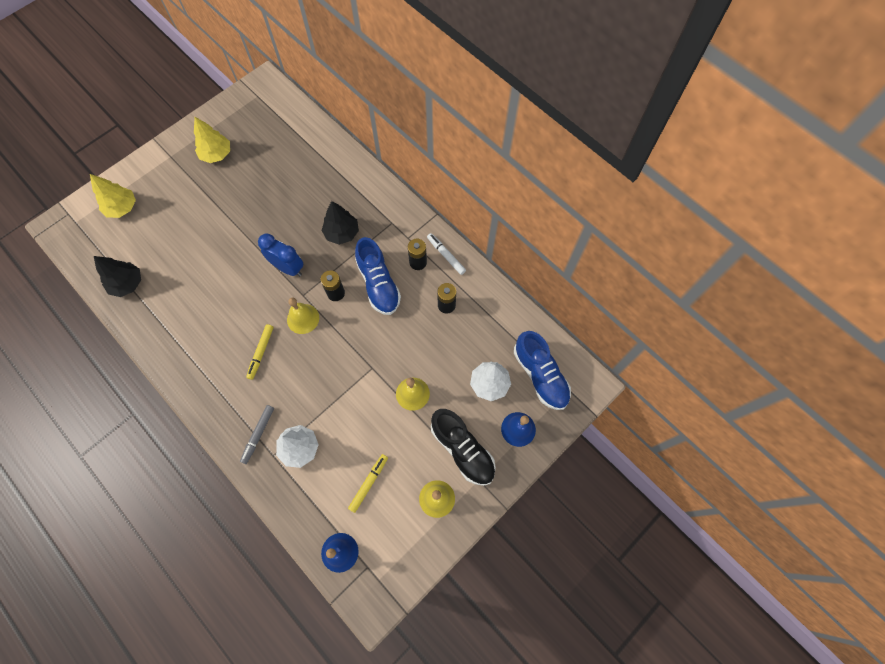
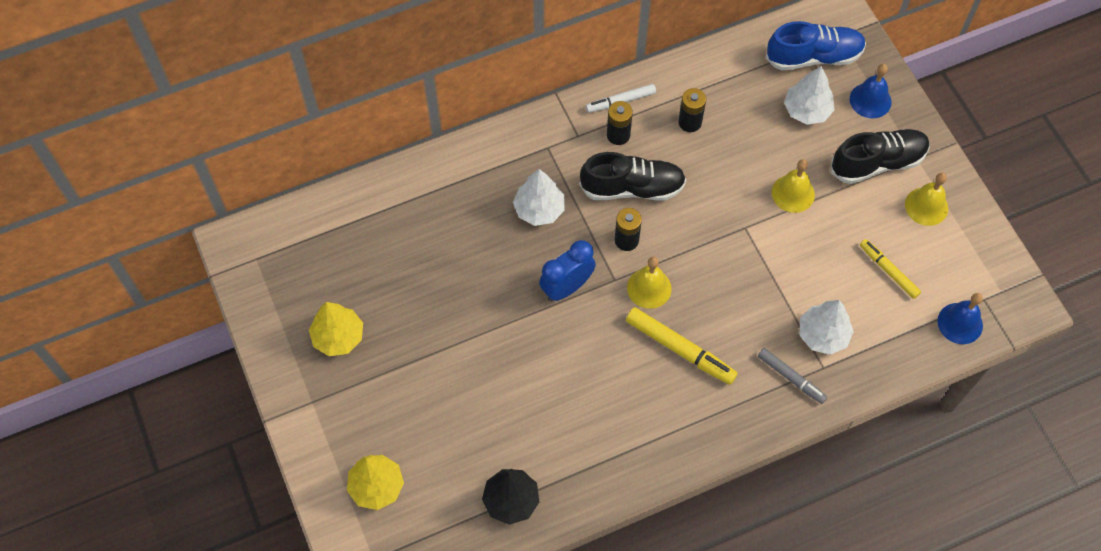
camera: 70 degrees left, 5 degrees down
yellow marker [246,324,274,380] -> yellow marker [626,307,738,385], size x1.56
black tree [322,201,359,245] -> white tree [513,169,564,226]
blue shoe [355,237,401,315] -> black shoe [579,152,686,201]

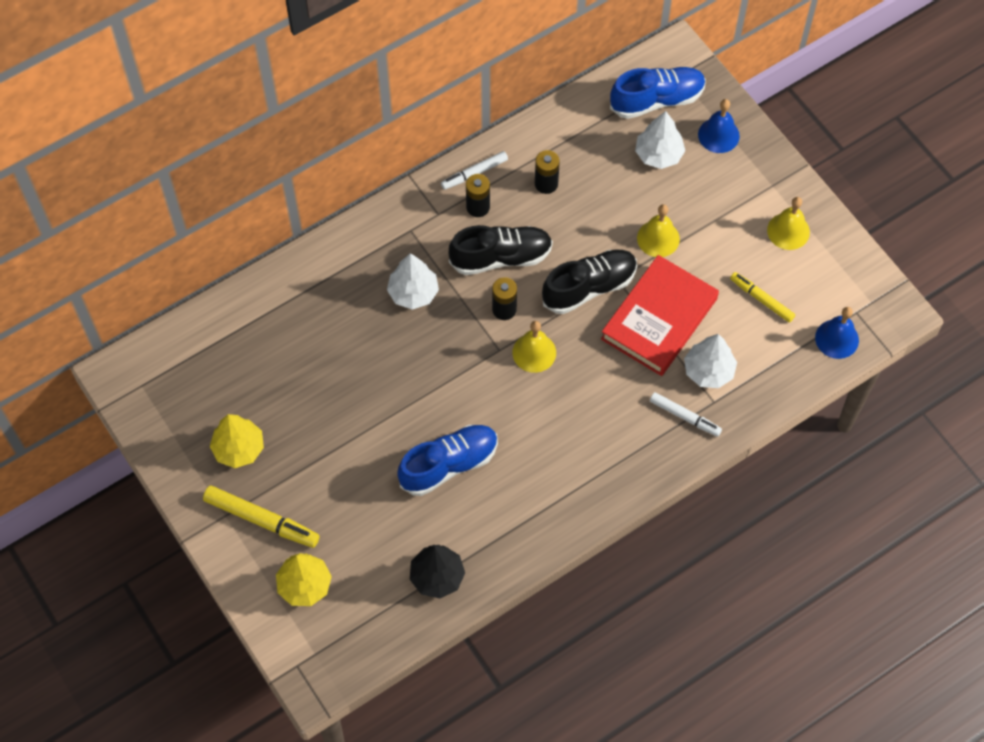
camera: 10 degrees left, 0 degrees up
blue clock [539,240,596,301] -> none
yellow marker [626,307,738,385] -> yellow marker moved to [203,486,320,548]
grey marker [758,348,827,404] -> white marker [650,392,722,436]
black shoe [831,129,930,184] -> black shoe moved to [542,250,637,314]
none -> blue shoe [397,425,498,496]
none -> red book [601,255,719,376]

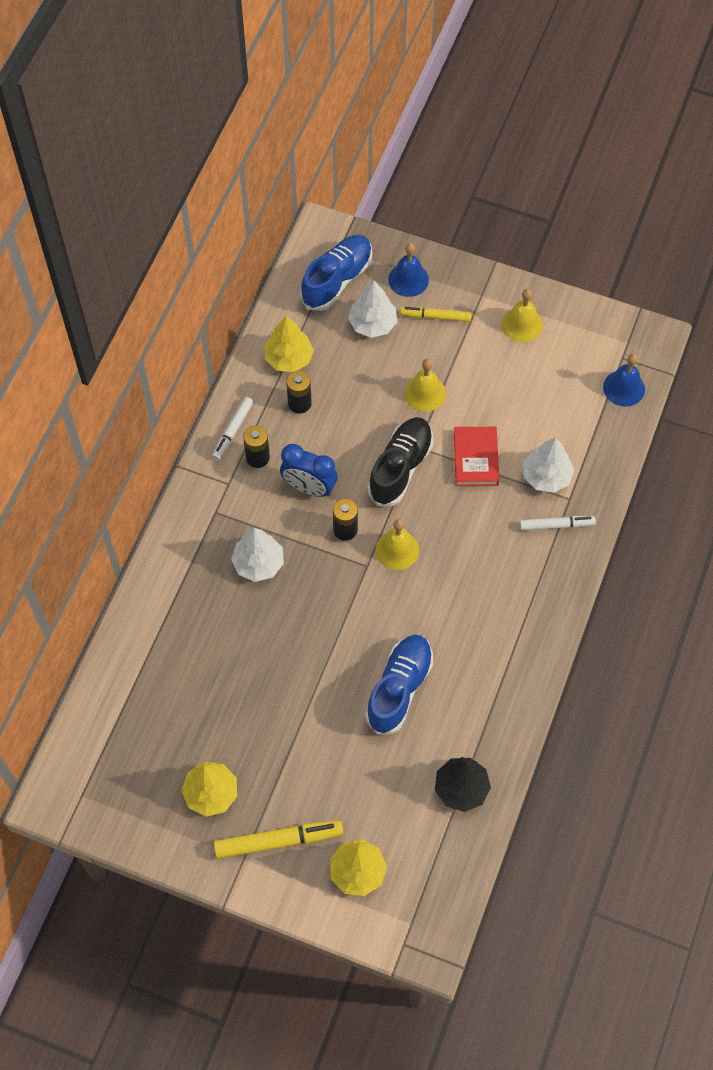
camera: 35 degrees left, 0 degrees up
black shoe [449,225,553,275] -> blue clock [280,444,337,497]
red book [601,255,719,376] -> red book [454,427,499,486], size x0.60
yellow marker [730,272,795,322] -> yellow marker moved to [400,307,472,322]
none -> yellow tree [264,316,314,372]

